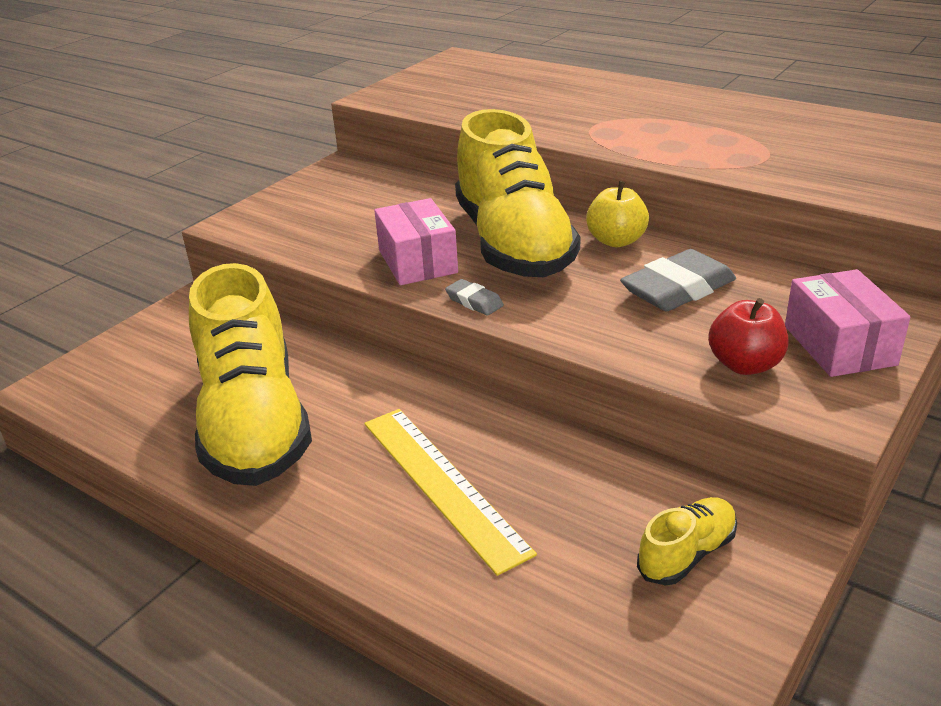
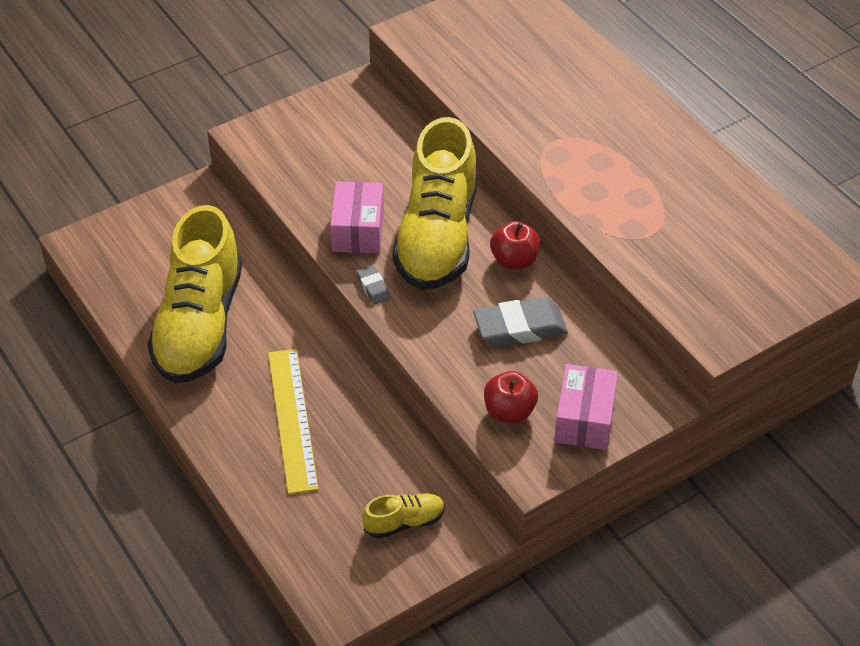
camera: 20 degrees right, 15 degrees up
yellow apple [586,181,649,247] -> red apple [490,221,540,270]

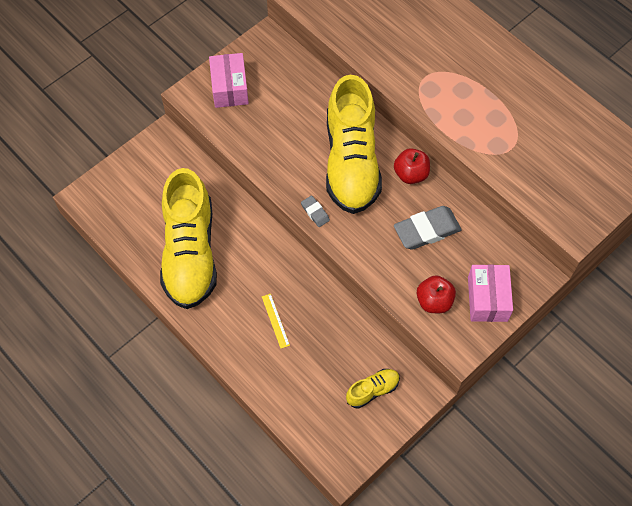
camera: 10 degrees left, 15 degrees up
yellow ruler [268,349,318,494] -> yellow ruler [262,294,290,349], size x0.46
pink box [330,181,384,253] -> pink box moved to [209,53,249,108]

